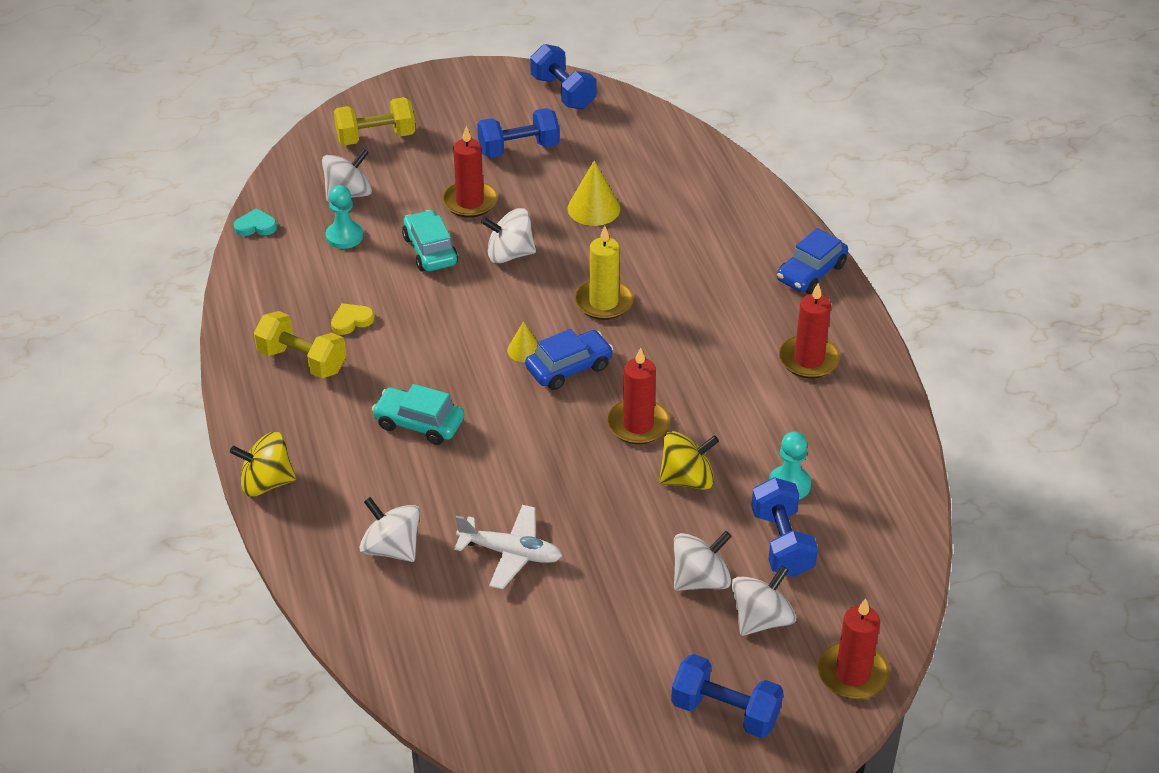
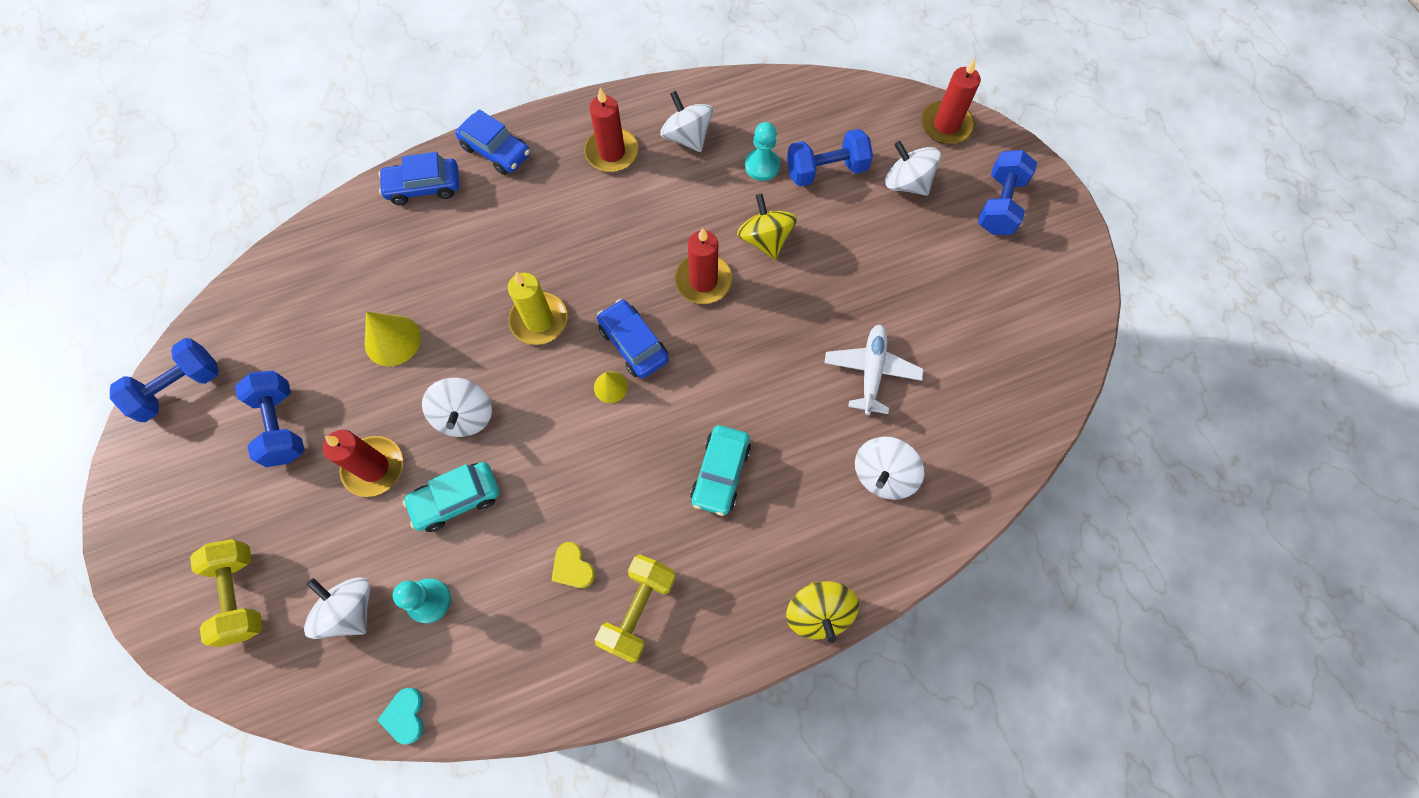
camera: 95 degrees left, 25 degrees up
white spinning top [674,531,732,591] -> white spinning top moved to [660,91,713,152]
none -> blue car [378,152,459,205]

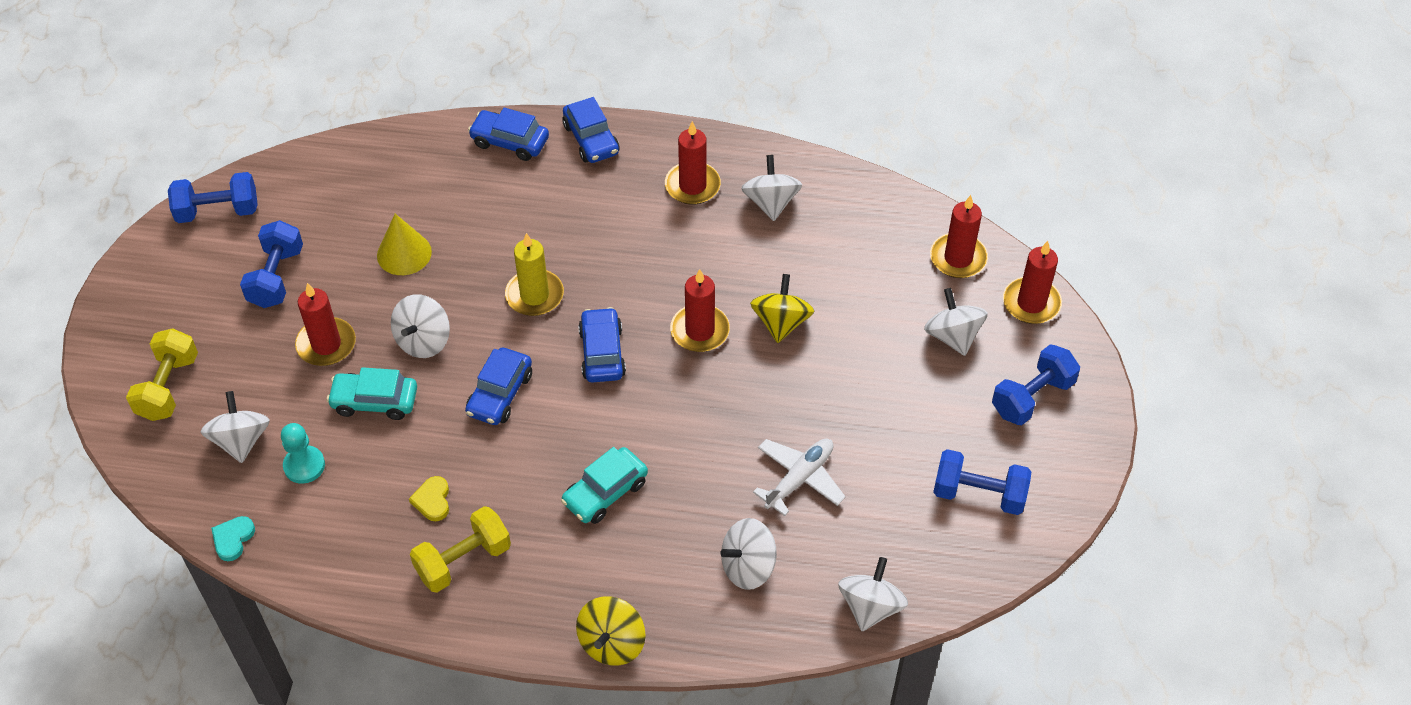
camera: 30 degrees right, 15 degrees down
yellow cone [594,371,628,403] -> none
turquoise pawn [745,122,780,181] -> none
blue dumbbell [787,129,873,186] -> blue dumbbell moved to [933,449,1031,515]
none -> blue car [465,348,532,425]
none -> white spinning top [838,557,908,631]
none -> red candle [930,195,988,278]

